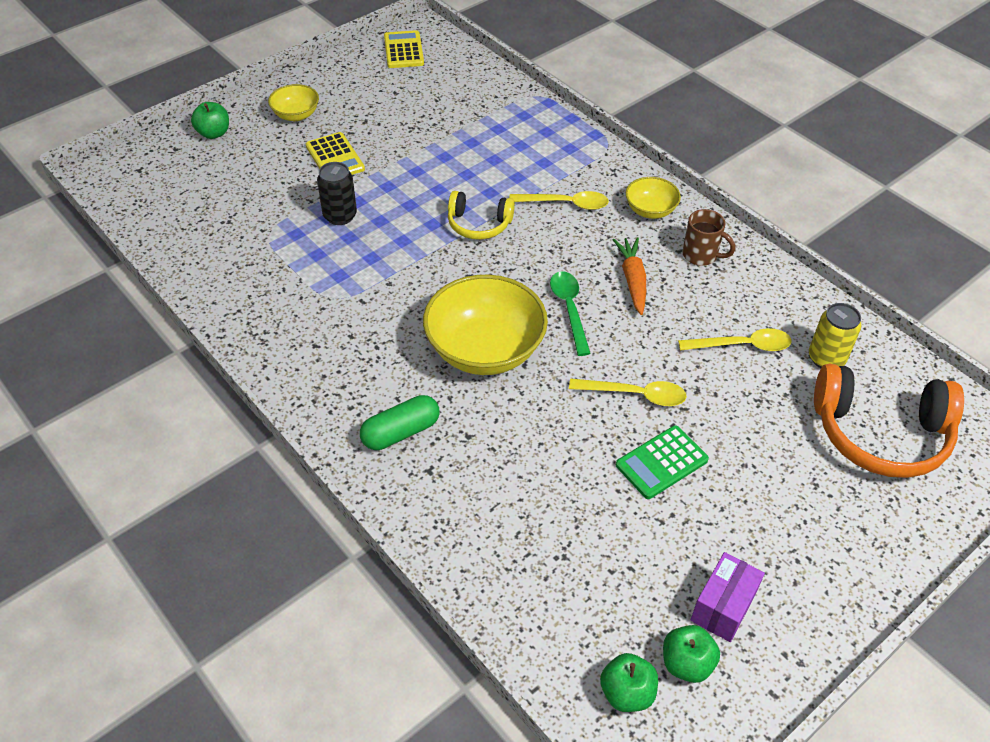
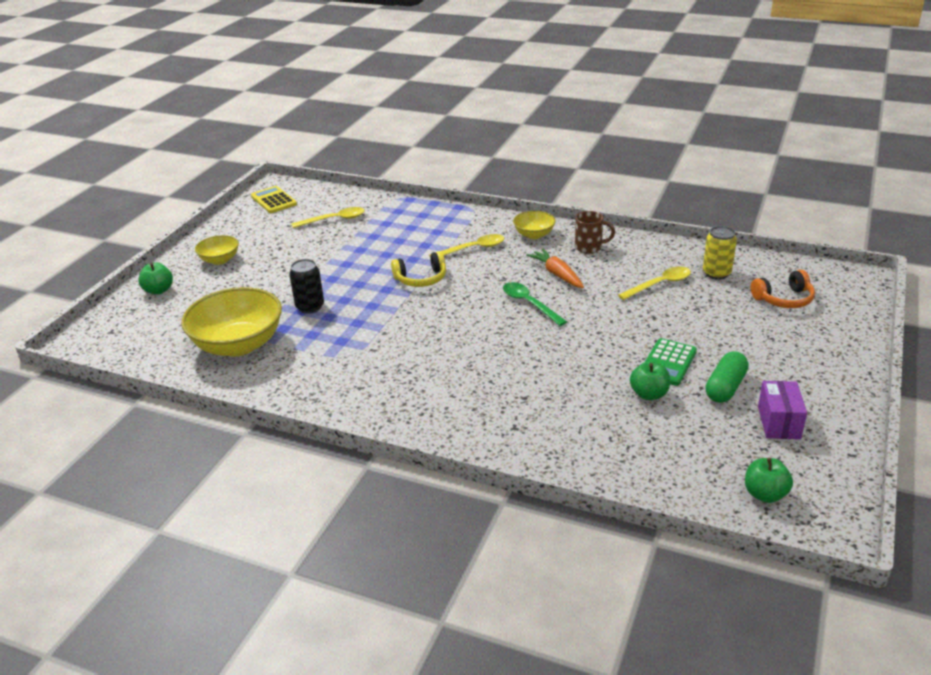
camera: 25 degrees left, 15 degrees down
yellow calculator [306,132,365,175] -> none
green capsule [360,395,440,450] -> green capsule moved to [706,351,749,403]
yellow bowl [423,275,548,375] -> yellow bowl moved to [181,287,282,356]
yellow spoon [569,379,687,406] -> yellow spoon moved to [291,207,364,228]
green apple [663,625,720,683] -> green apple moved to [630,361,670,400]
orange headphones [814,363,964,478] -> orange headphones [750,270,815,308], size x0.57

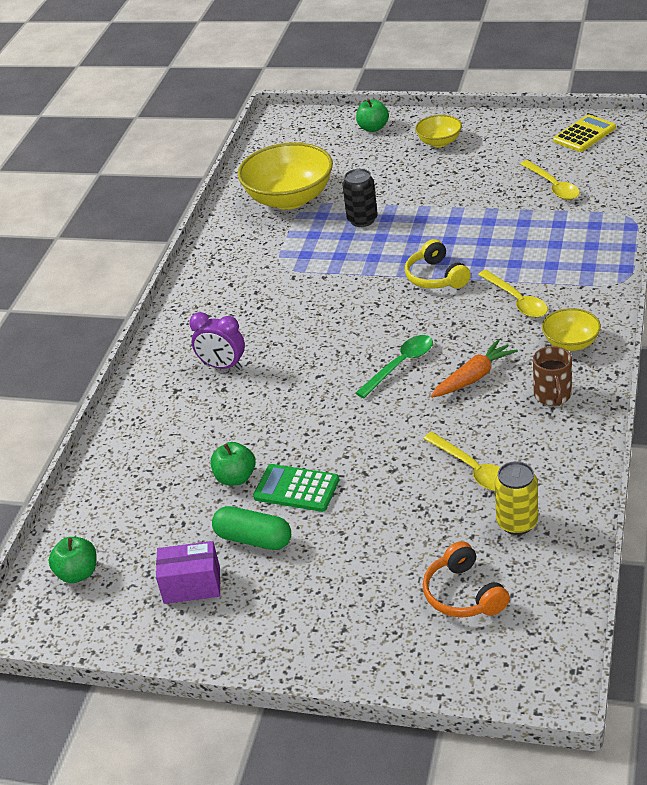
camera: 85 degrees right, 5 degrees up
none -> purple clock [189,312,245,370]

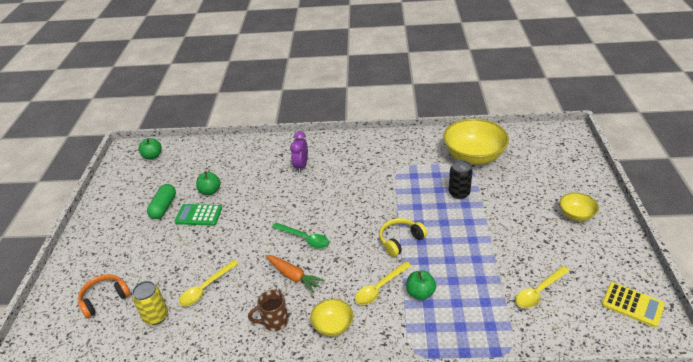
camera: 75 degrees right, 0 degrees up
purple box [156,541,220,604] -> none
green calculator [253,464,339,512] -> green calculator turned 90 degrees counterclockwise [175,204,222,226]
green apple [356,99,389,132] -> green apple moved to [406,270,436,300]

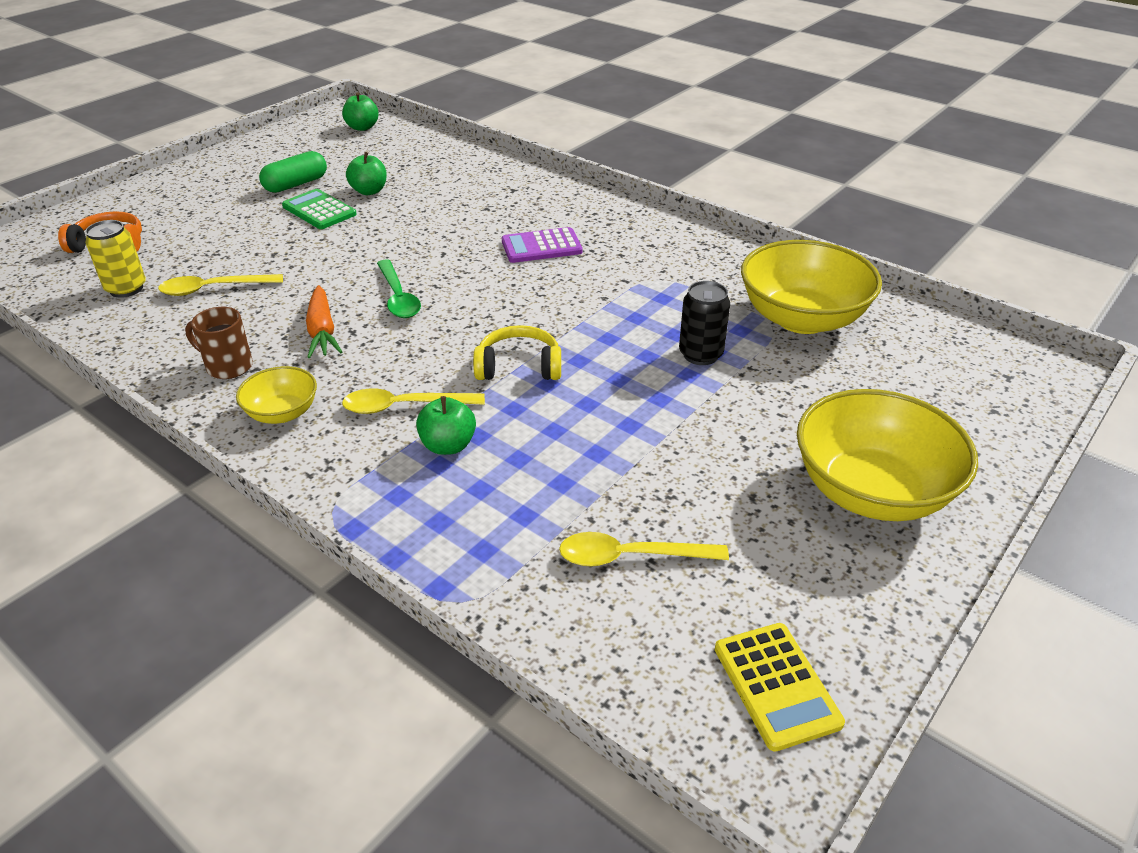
camera: 35 degrees right, 0 degrees up
purple clock [290,131,308,173] -> none
yellow bowl [560,192,599,221] -> yellow bowl [797,389,978,521], size x1.97
none -> purple calculator [502,227,583,263]

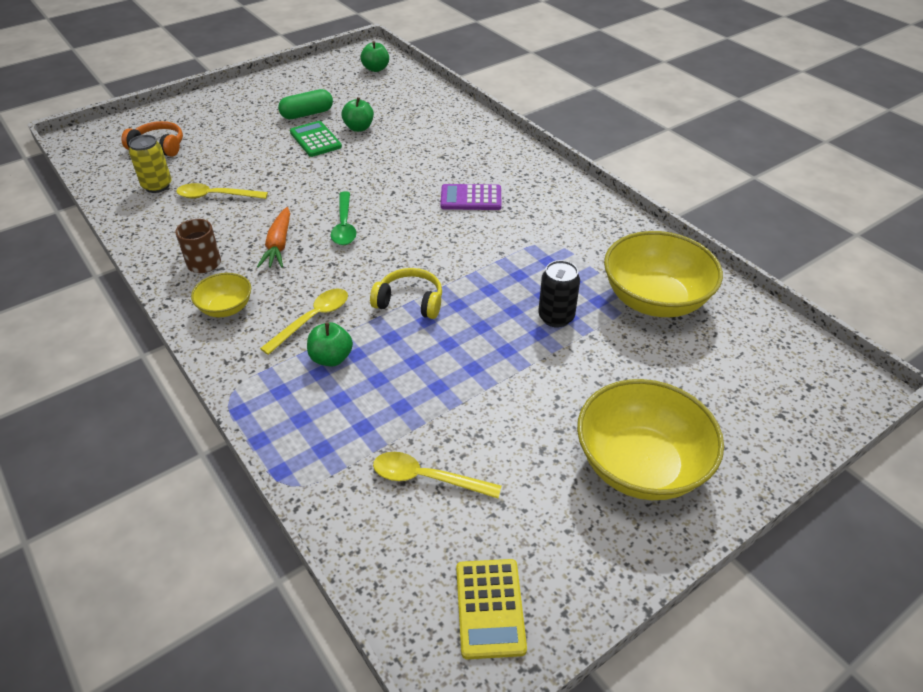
camera: 15 degrees right, 5 degrees up
yellow spoon [342,388,485,414] -> yellow spoon turned 120 degrees clockwise [260,289,348,355]

